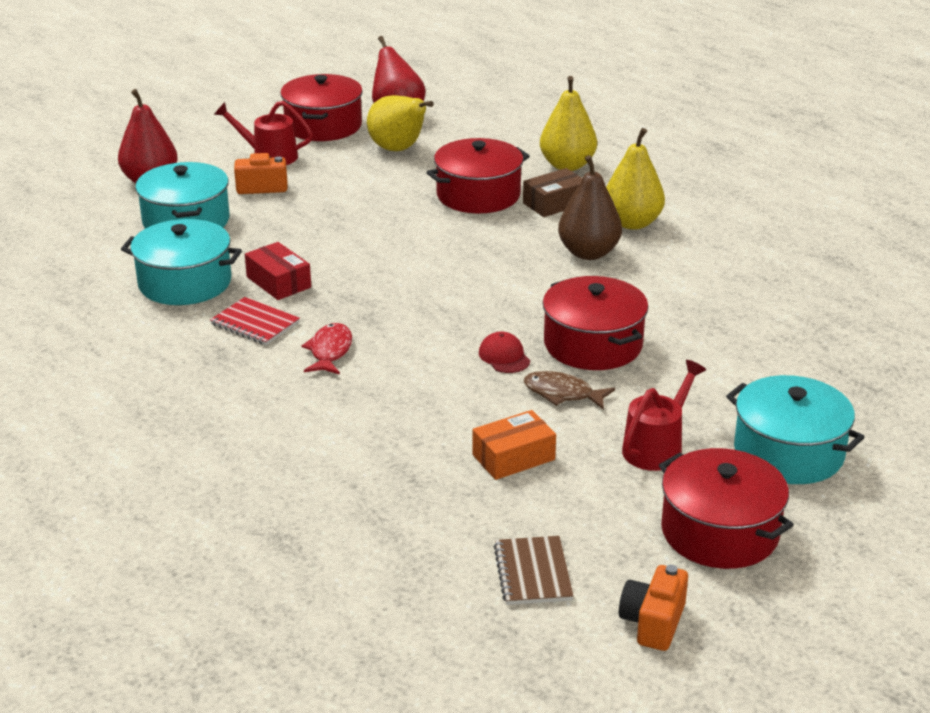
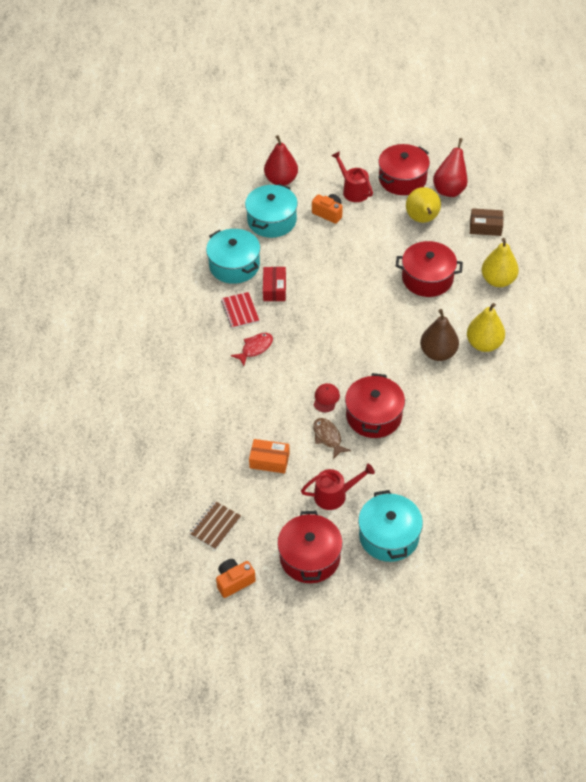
camera: 40 degrees right, 20 degrees up
brown box [523,168,582,217] -> brown box moved to [470,208,503,236]

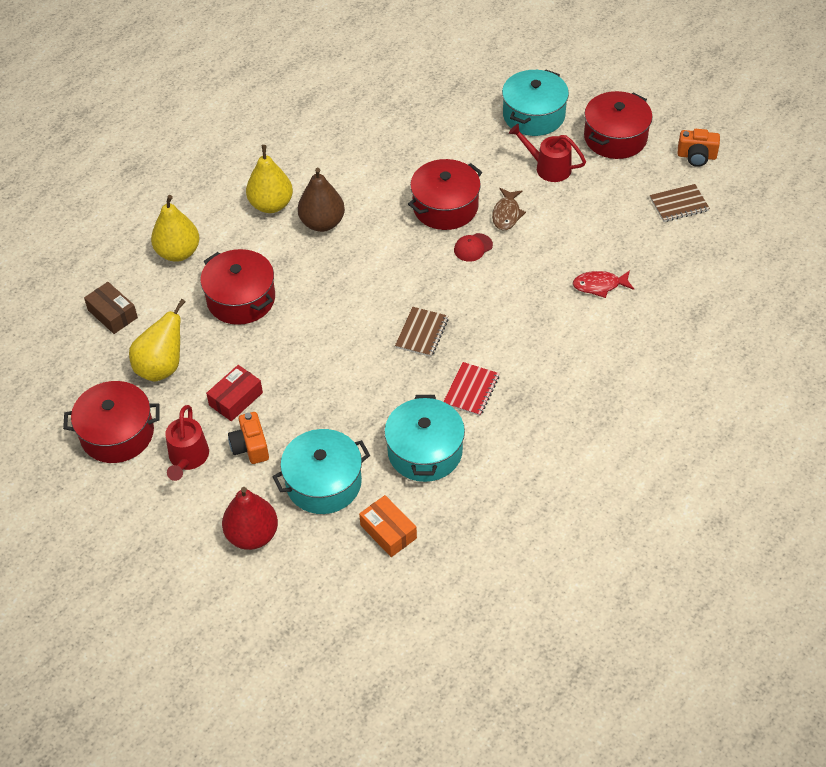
camera: 140 degrees left, 0 degrees up
red fish [231,333,273,366] -> red fish moved to [573,270,634,298]
orange box [249,439,290,473] -> orange box moved to [359,495,417,557]
red box [263,267,286,301] -> red box moved to [206,365,263,421]
red pear [433,138,468,197] -> none
none -> brown notebook [395,307,449,357]

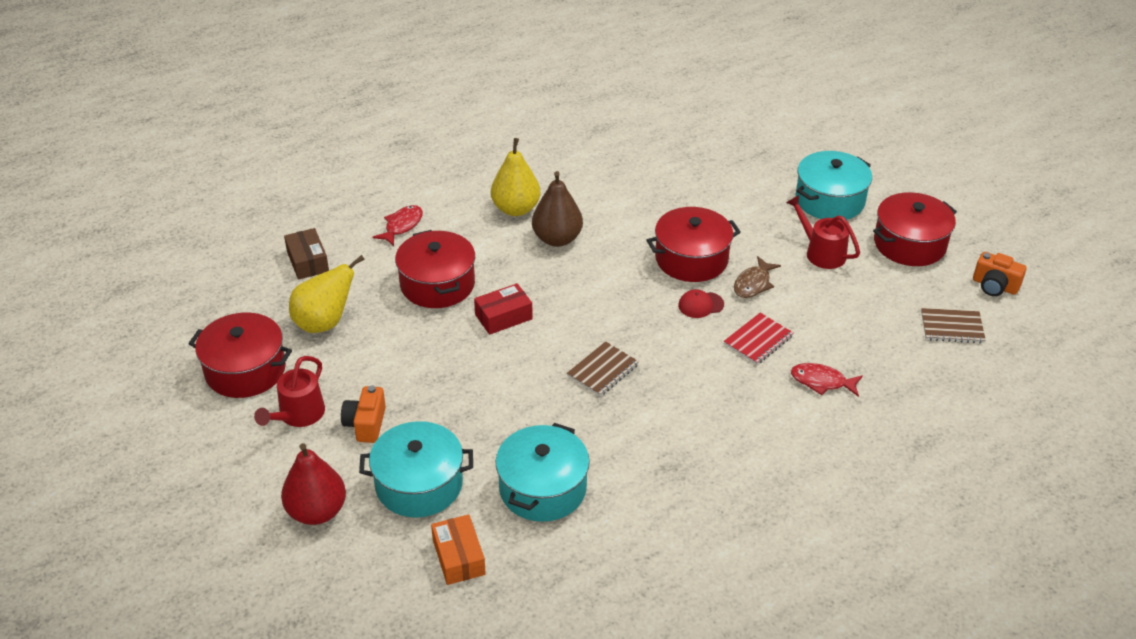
camera: 20 degrees right, 10 degrees down
yellow pear [151,195,199,262] -> red fish [372,205,423,246]
red box [206,365,263,421] -> red box moved to [474,283,533,335]
red notebook [443,362,500,416] -> red notebook moved to [724,313,793,365]

